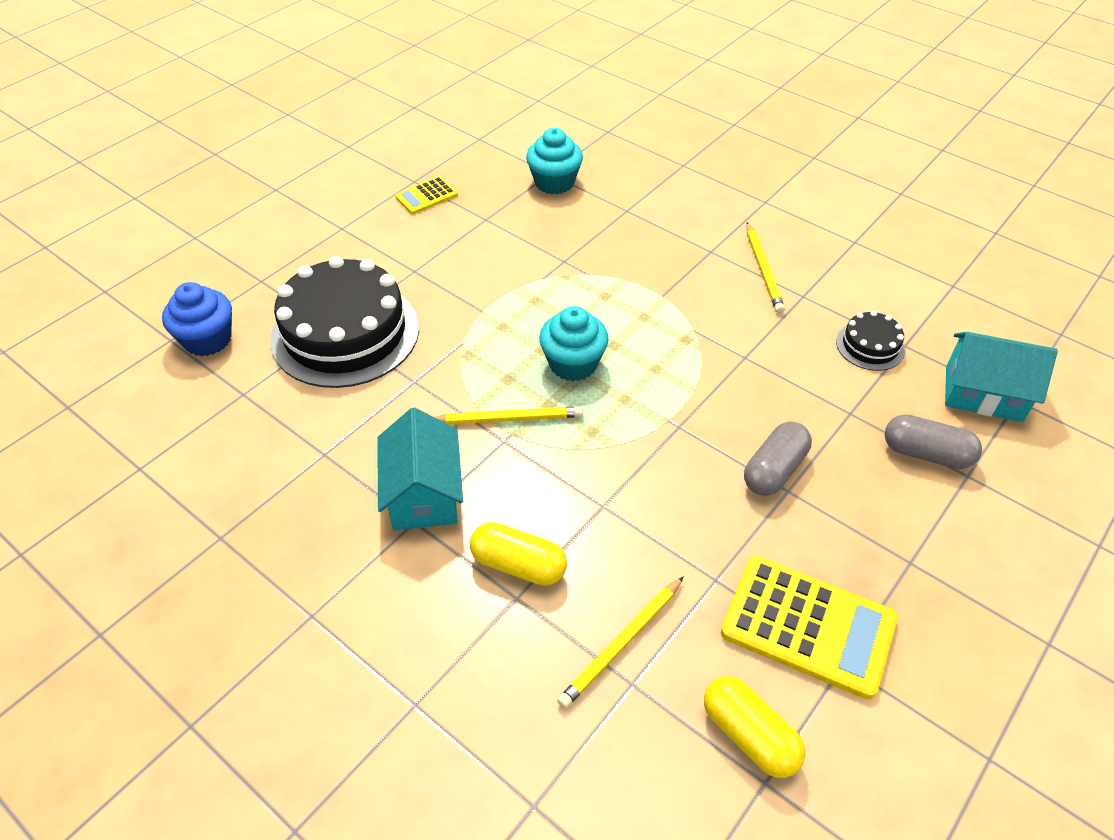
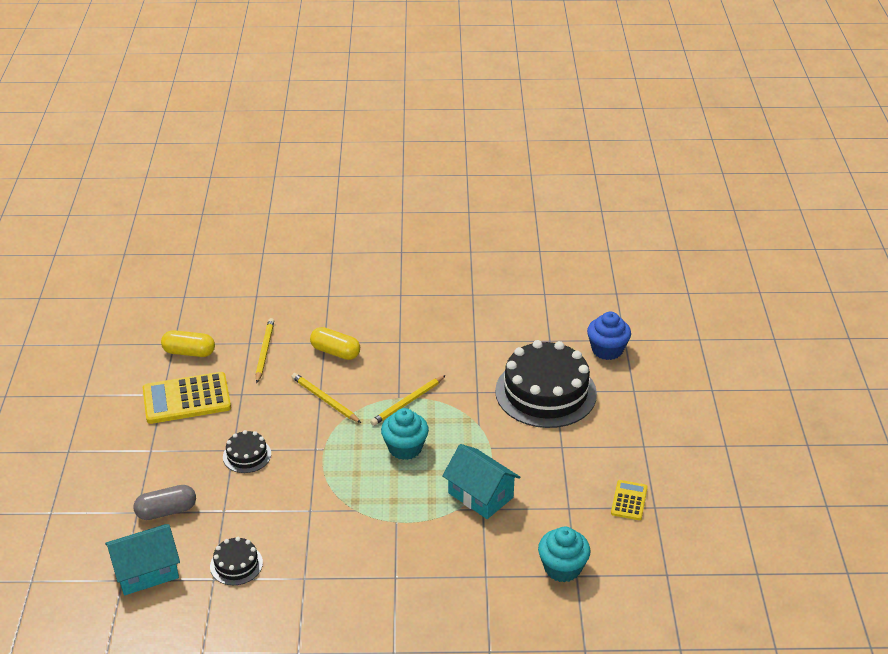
camera: 140 degrees right, 10 degrees down
turquoise house [377,407,463,531] -> turquoise house moved to [442,444,520,519]
yellow capsule [470,522,567,586] -> yellow capsule turned 45 degrees clockwise [310,327,360,360]
grey capsule [744,421,812,496] -> black cake [223,430,271,473]
yellow pencil [746,222,785,313] -> yellow pencil moved to [292,373,361,423]

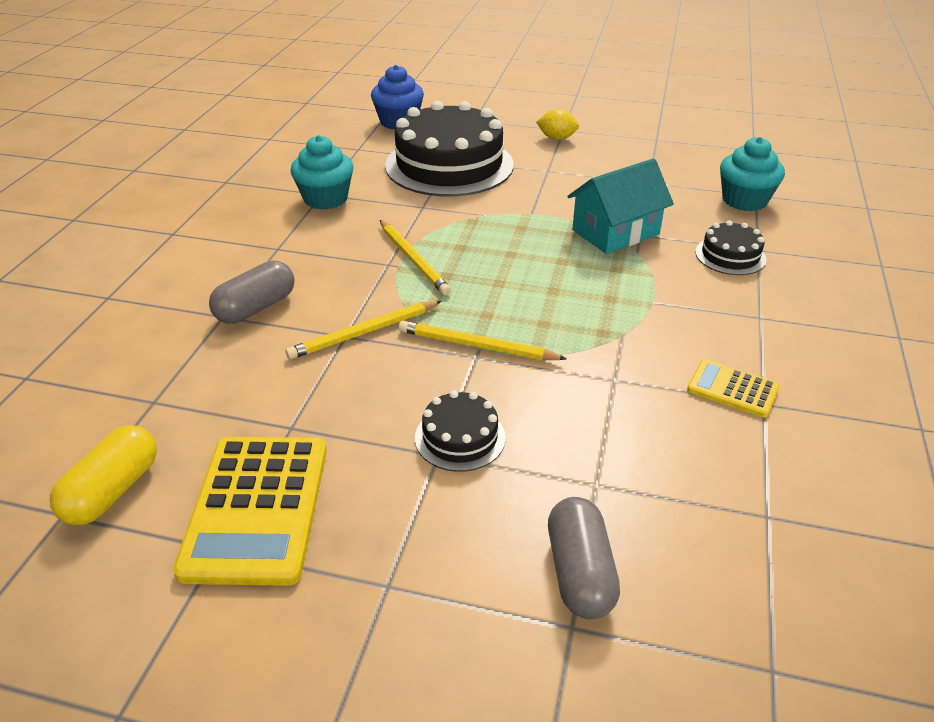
camera: 75 degrees left, 0 degrees up
turquoise house [105,524,180,595] -> none
black cake [210,537,263,585] -> black cake moved to [695,220,767,275]
yellow pencil [256,318,274,383] -> yellow pencil moved to [399,321,567,360]
yellow capsule [310,327,360,360] -> grey capsule [209,261,295,324]
turquoise cupcake [381,408,429,460] -> turquoise cupcake moved to [291,135,354,210]
yellow calculator [611,480,648,520] -> yellow calculator moved to [687,359,779,417]
none -> yellow lemon [536,109,579,140]

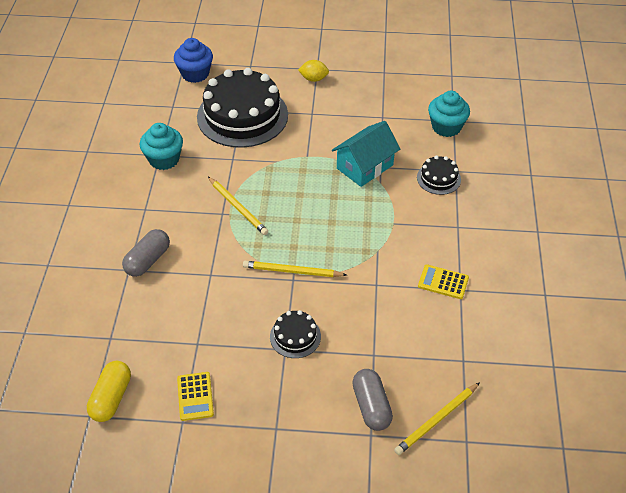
camera: 10 degrees left, 10 degrees up
yellow calculator [173,437,327,586] -> yellow calculator [177,372,214,421], size x0.52
yellow pencil [286,301,442,359] -> yellow pencil moved to [394,382,480,455]

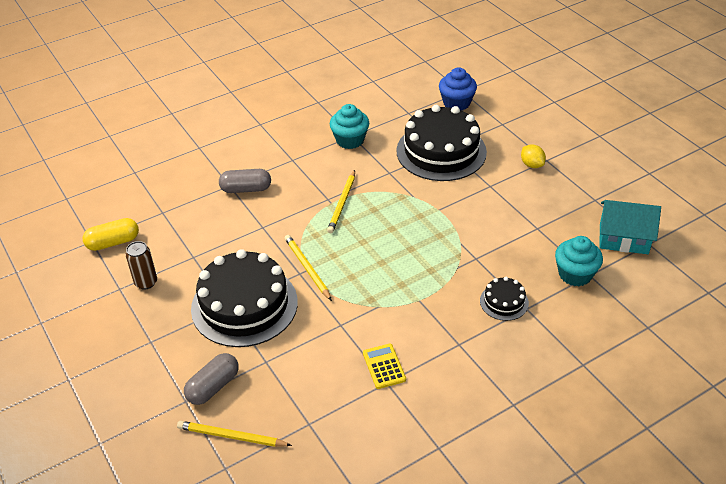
camera: 55 degrees right, 5 degrees down
yellow calculator [177,372,214,421] -> brown can [125,241,157,290]
black cake [270,310,321,358] -> black cake [191,249,298,347], size x2.21
turquoise house [332,121,400,187] -> turquoise house moved to [599,200,661,254]

